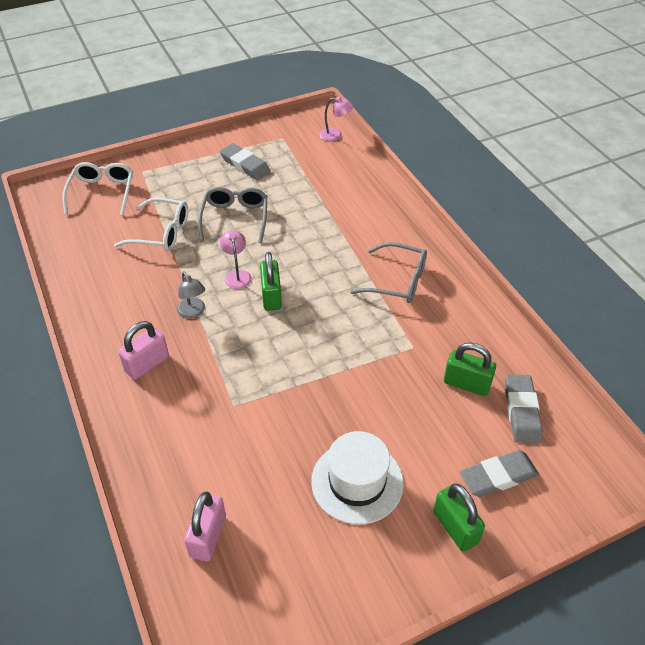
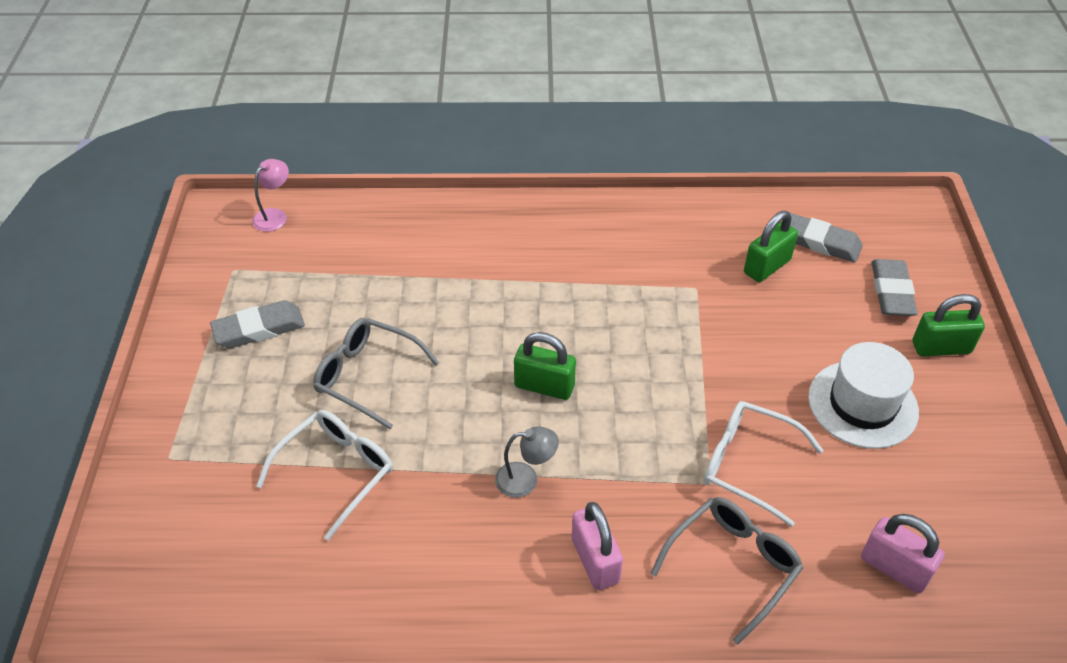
camera: 65 degrees left, 0 degrees up
white glasses [62,162,133,216] -> white glasses moved to [704,401,824,527]
pink lamp [220,230,252,289] -> none
grey glasses [350,242,427,303] -> grey glasses moved to [650,497,803,645]

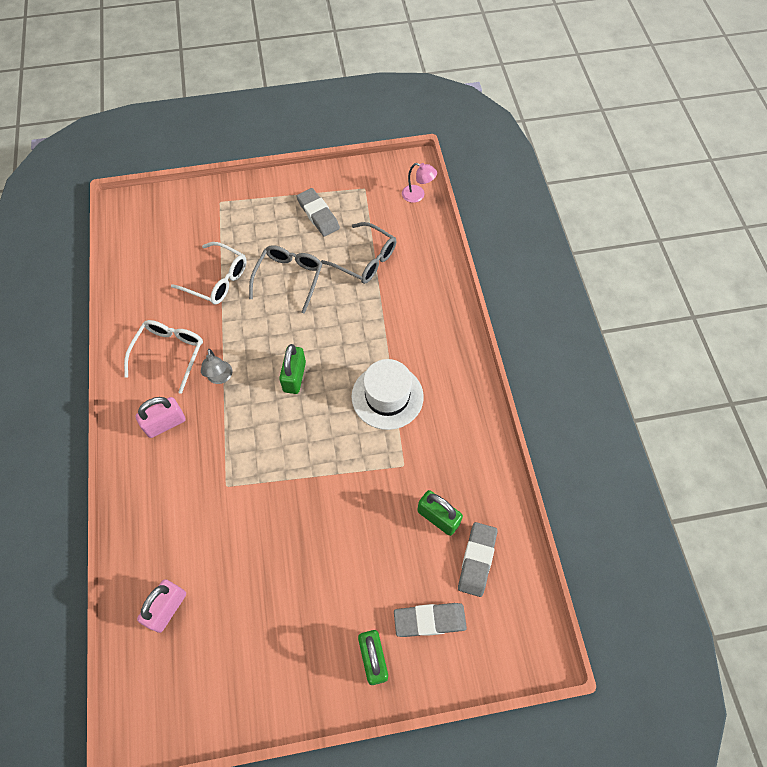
camera: 80 degrees right, 15 degrees up
grey glasses [650,497,803,645] -> grey glasses moved to [321,222,397,284]
white glasses [704,401,824,527] -> white glasses moved to [124,320,203,394]
white hat [808,342,919,449] -> white hat moved to [352,359,424,430]

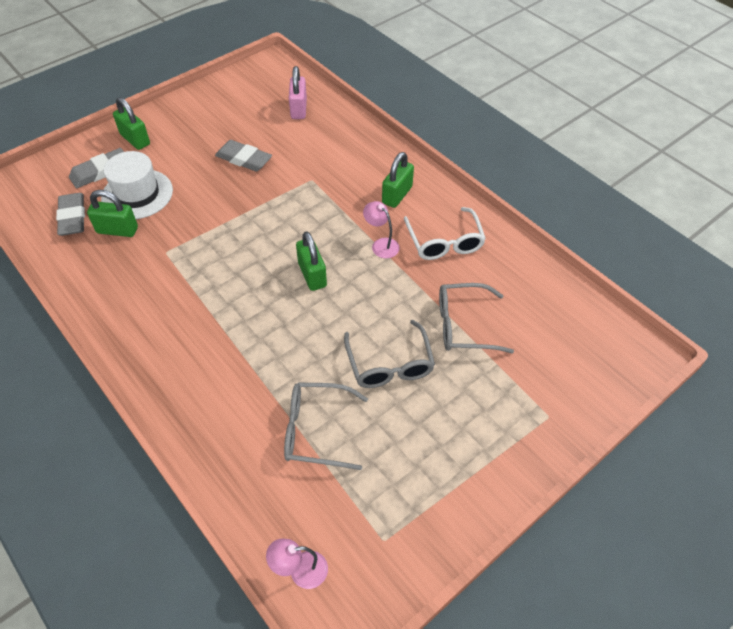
camera: 150 degrees right, 10 degrees down
pink padlock [135,397,186,438] -> green padlock [382,152,414,208]
white glasses [171,242,247,305] -> grey glasses [439,283,514,353]
grey lamp [201,349,232,384] -> pink lamp [363,201,400,258]
grey eraser [297,188,340,237] -> grey eraser moved to [215,140,272,171]
white hat [352,359,424,430] -> white hat moved to [101,151,173,219]

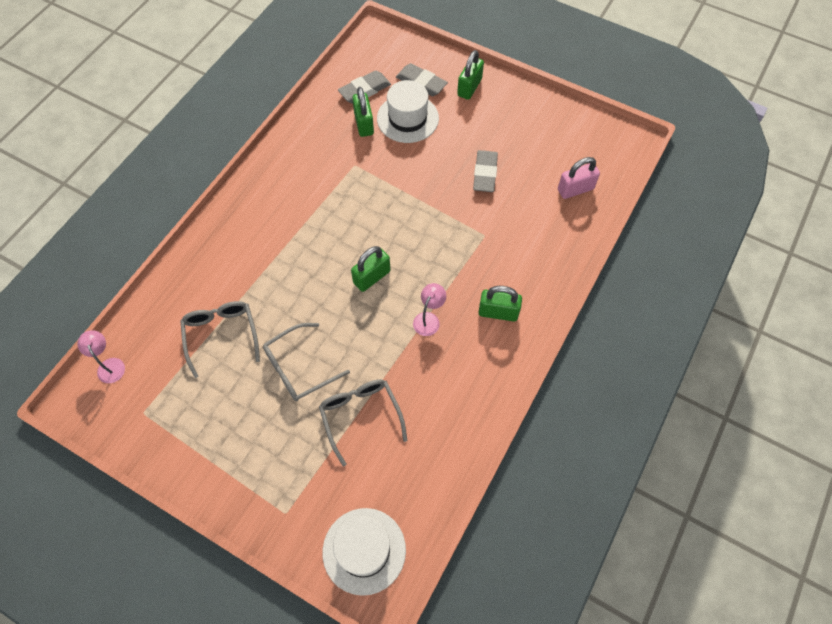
camera: 70 degrees right, 10 degrees up
white glasses [404,207,486,260] -> none
none -> white hat [322,508,406,596]

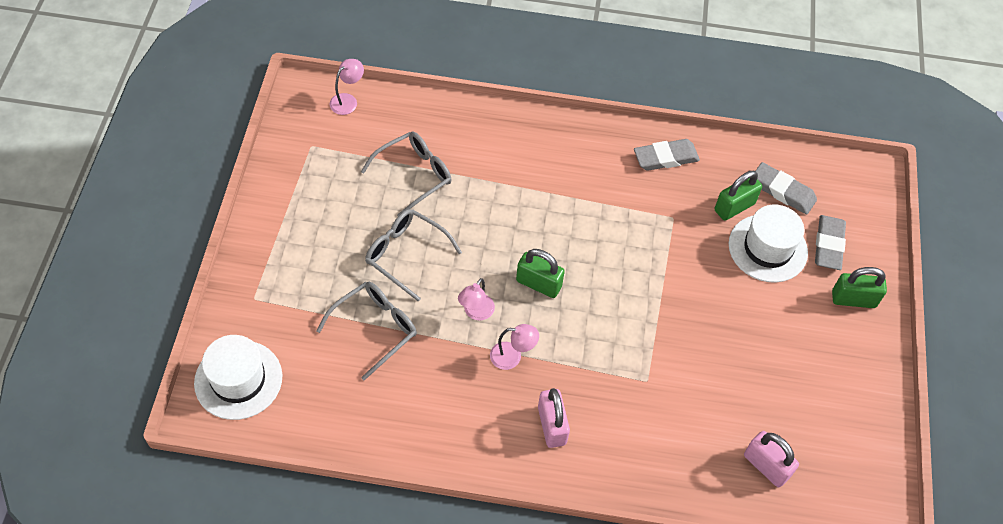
camera: 65 degrees right, 5 degrees down
grey eraser [473,150,498,192] -> grey eraser moved to [634,139,700,171]
green padlock [478,286,522,322] -> pink padlock [538,388,570,448]
none -> pink lamp [458,278,495,320]

